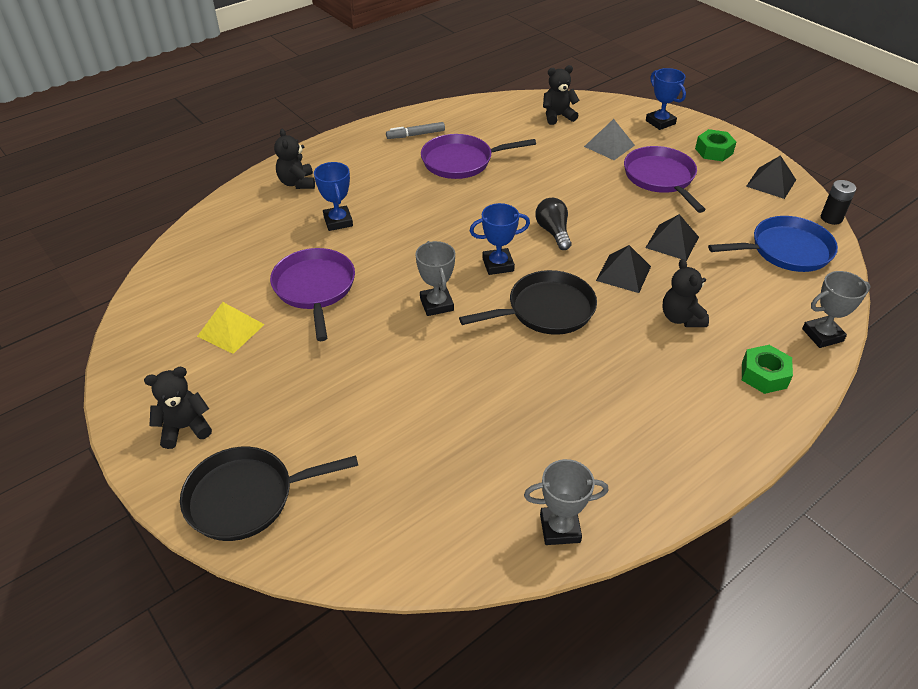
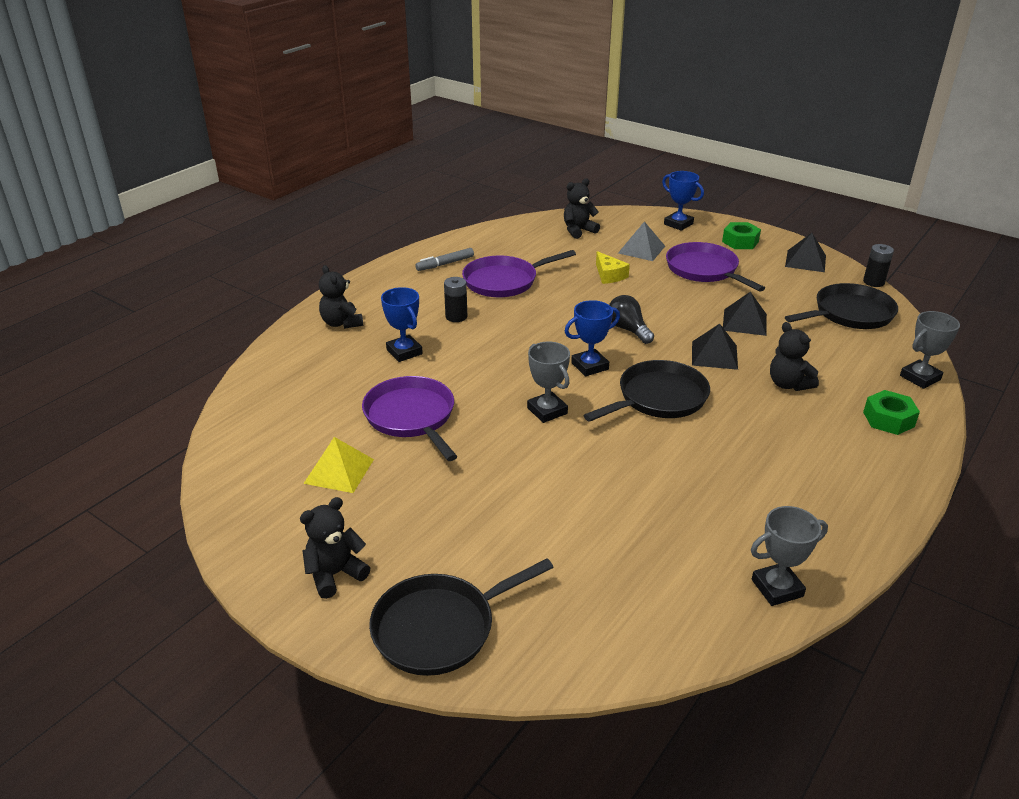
camera: 15 degrees left, 10 degrees down
blue pan [708,216,838,272] -> black pan [785,283,898,329]
none -> black battery [444,277,467,322]
none -> yellow cheese [596,251,630,284]

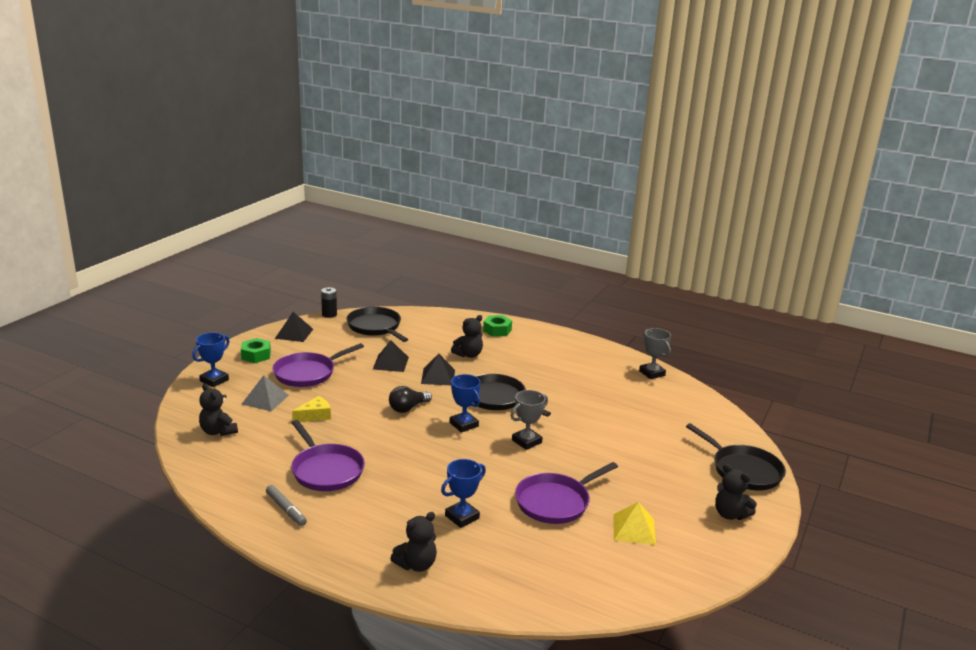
camera: 100 degrees left, 10 degrees down
black battery [444,277,467,322] -> none
grey trophy [900,311,960,389] -> none

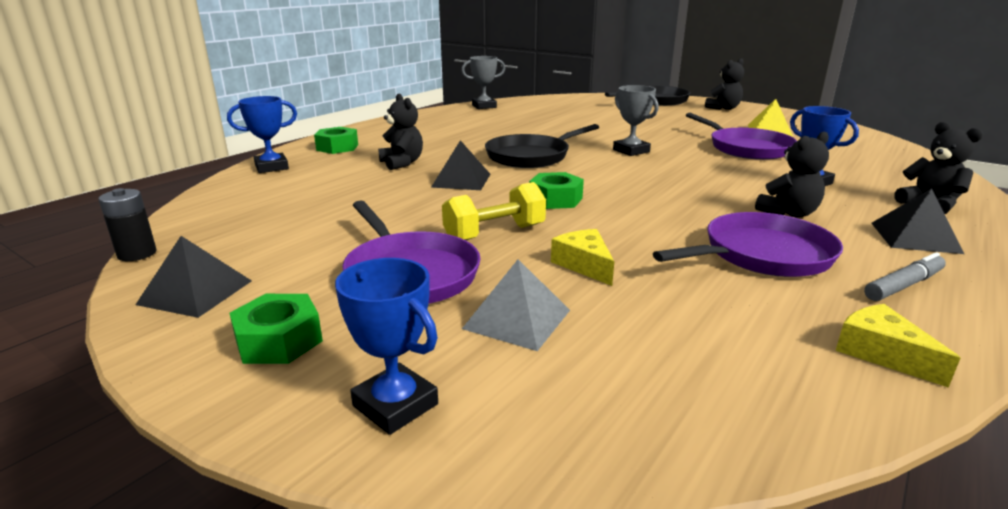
camera: 80 degrees left, 0 degrees up
black teddy bear [199,383,238,436] -> black teddy bear moved to [755,132,829,218]
black pan [346,307,408,342] -> none
black pyramid [373,341,409,372] -> black pyramid moved to [872,188,964,254]
black light bulb [389,386,432,413] -> green nut [529,172,584,209]
blue trophy [450,374,481,433] -> blue trophy moved to [227,96,297,173]
none -> yellow dumbbell [442,182,546,240]
none -> yellow cheese [835,304,960,388]

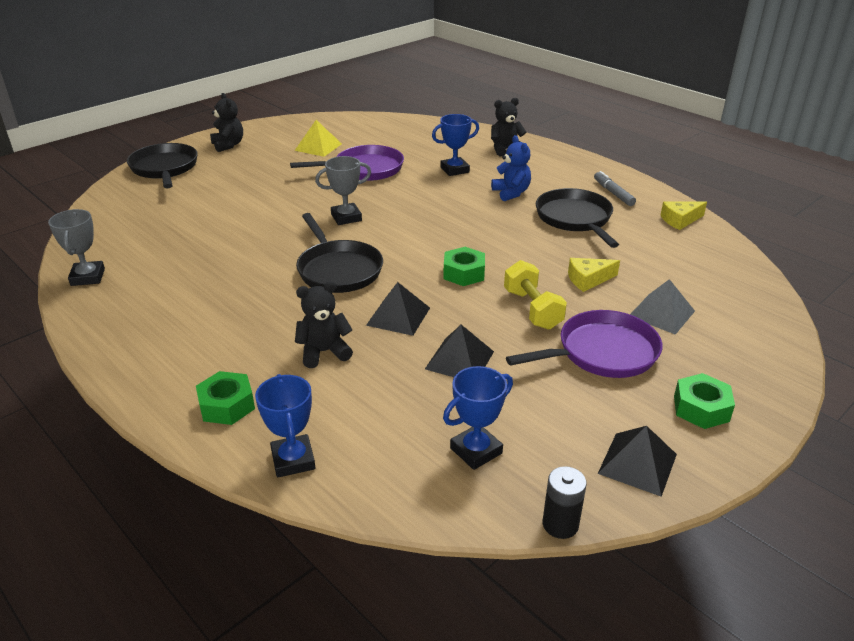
camera: 80 degrees left, 10 degrees up
blue trophy [335,258,438,435] -> blue trophy moved to [443,366,513,470]
purple pan [653,212,843,277] -> black pan [536,188,619,248]
black teddy bear [755,132,829,218] -> blue teddy bear [491,135,531,201]
black pyramid [872,188,964,254] -> black pyramid moved to [425,325,494,377]

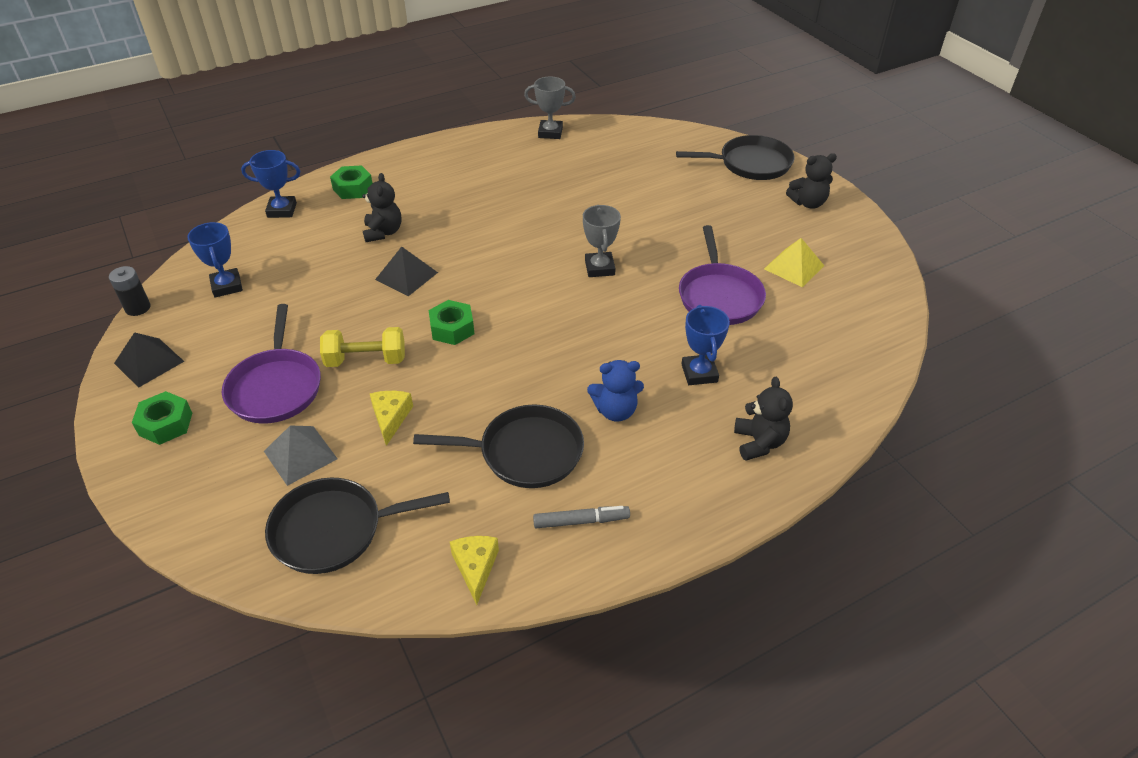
camera: 105 degrees right, 10 degrees up
black pan [296,213,383,293] -> black pan moved to [265,478,450,574]
black pyramid [425,325,494,377] -> none

